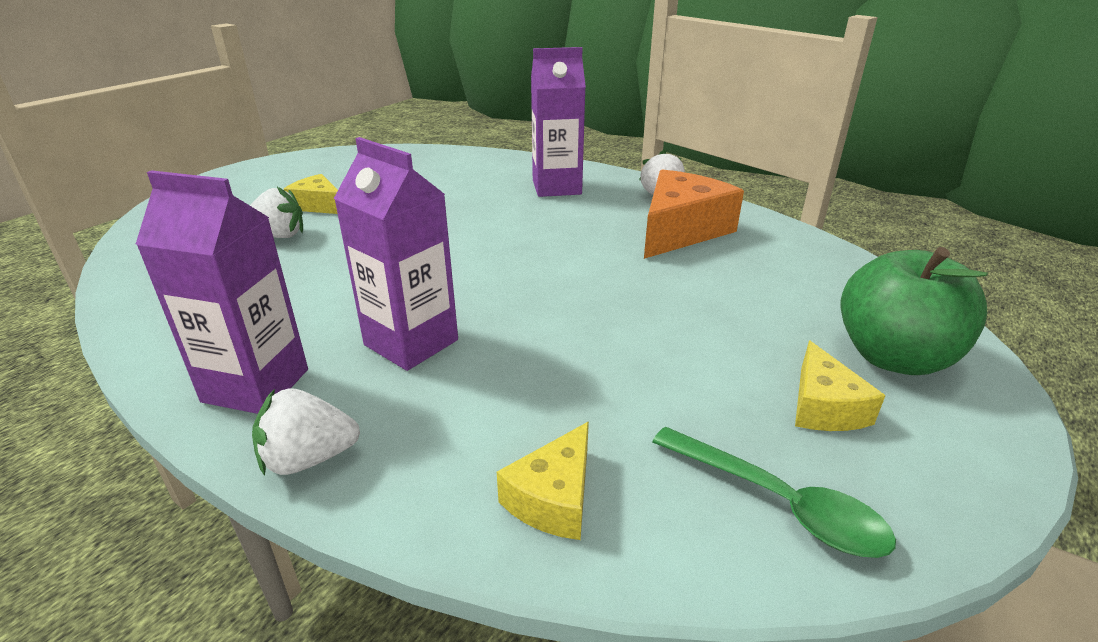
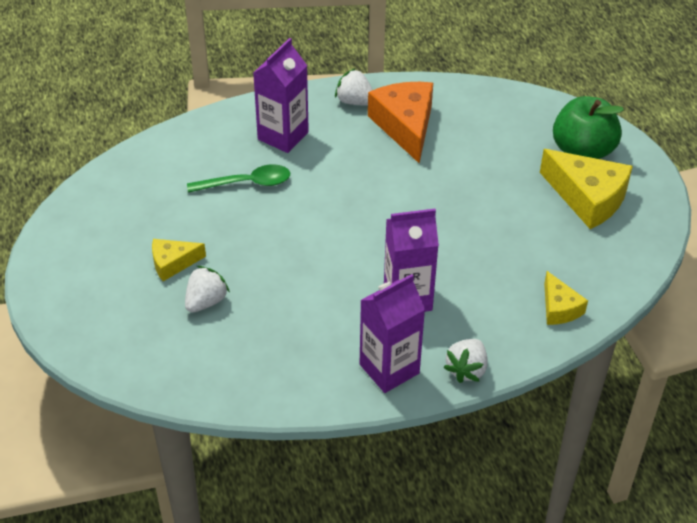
camera: 50 degrees left, 15 degrees up
green spoon [652,427,896,558] -> green spoon moved to [187,164,290,193]
yellow cheese [795,340,886,431] -> yellow cheese [540,149,633,229], size x1.80

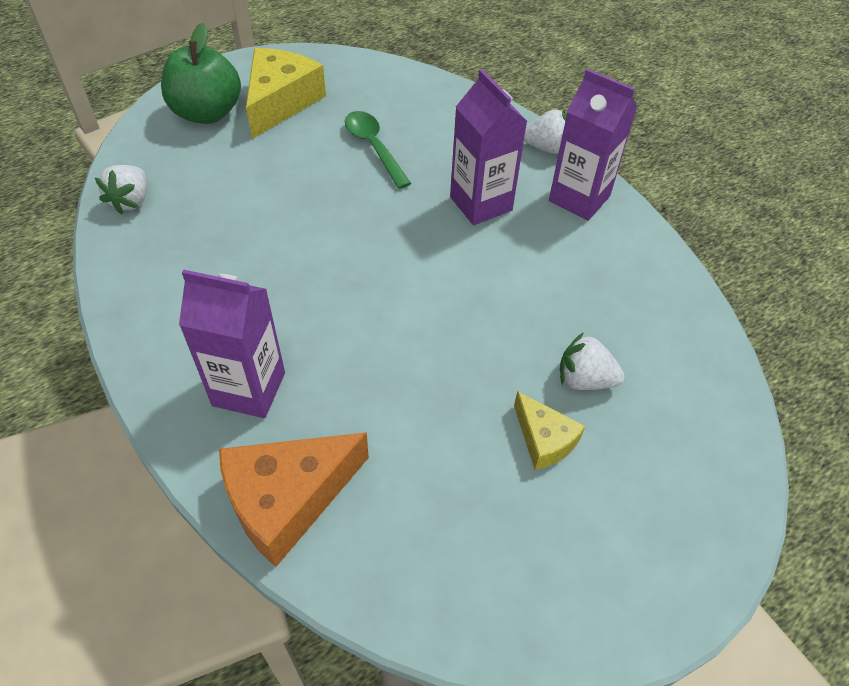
camera: 110 degrees left, 5 degrees up
green spoon [187,164,290,193] -> green spoon moved to [345,111,411,189]
white strawberry [335,68,373,105] -> white strawberry moved to [95,165,147,214]
orange cheese [368,82,433,163] -> orange cheese moved to [219,432,369,567]
yellow cheese [544,271,588,325] -> none

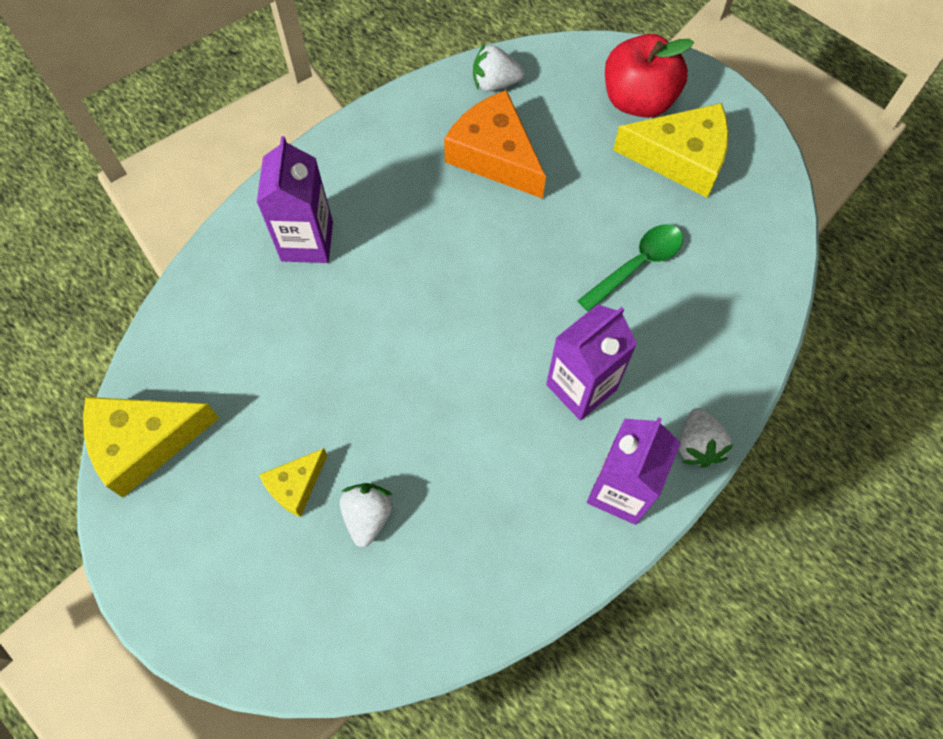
camera: 80 degrees right, 15 degrees up
green apple [161,23,241,124] -> red apple [605,34,694,118]
orange cheese [219,432,369,567] -> orange cheese moved to [444,90,546,199]
none -> yellow cheese [83,397,219,497]

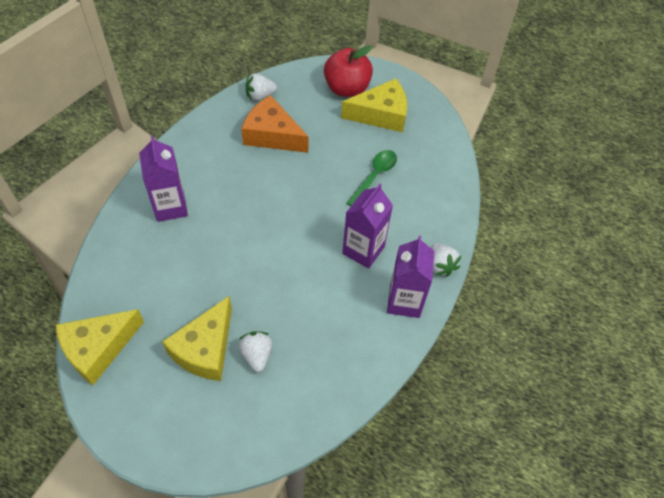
camera: 20 degrees left, 10 degrees down
yellow cheese [259,448,328,517] -> yellow cheese [162,296,232,381], size x1.80

